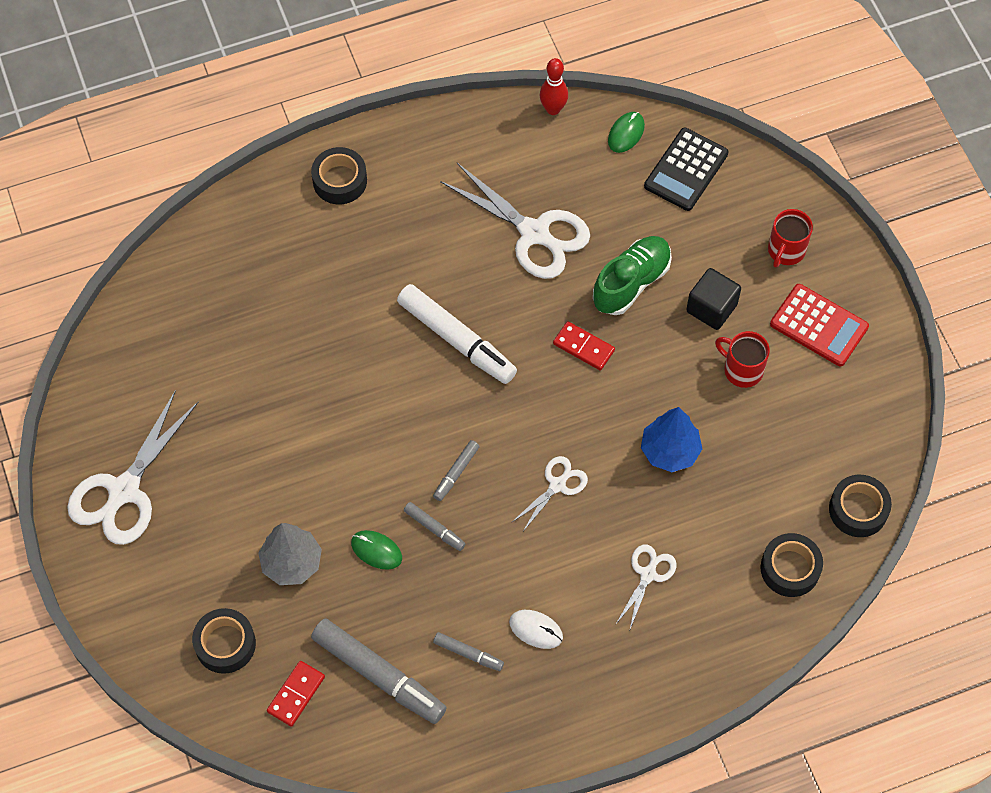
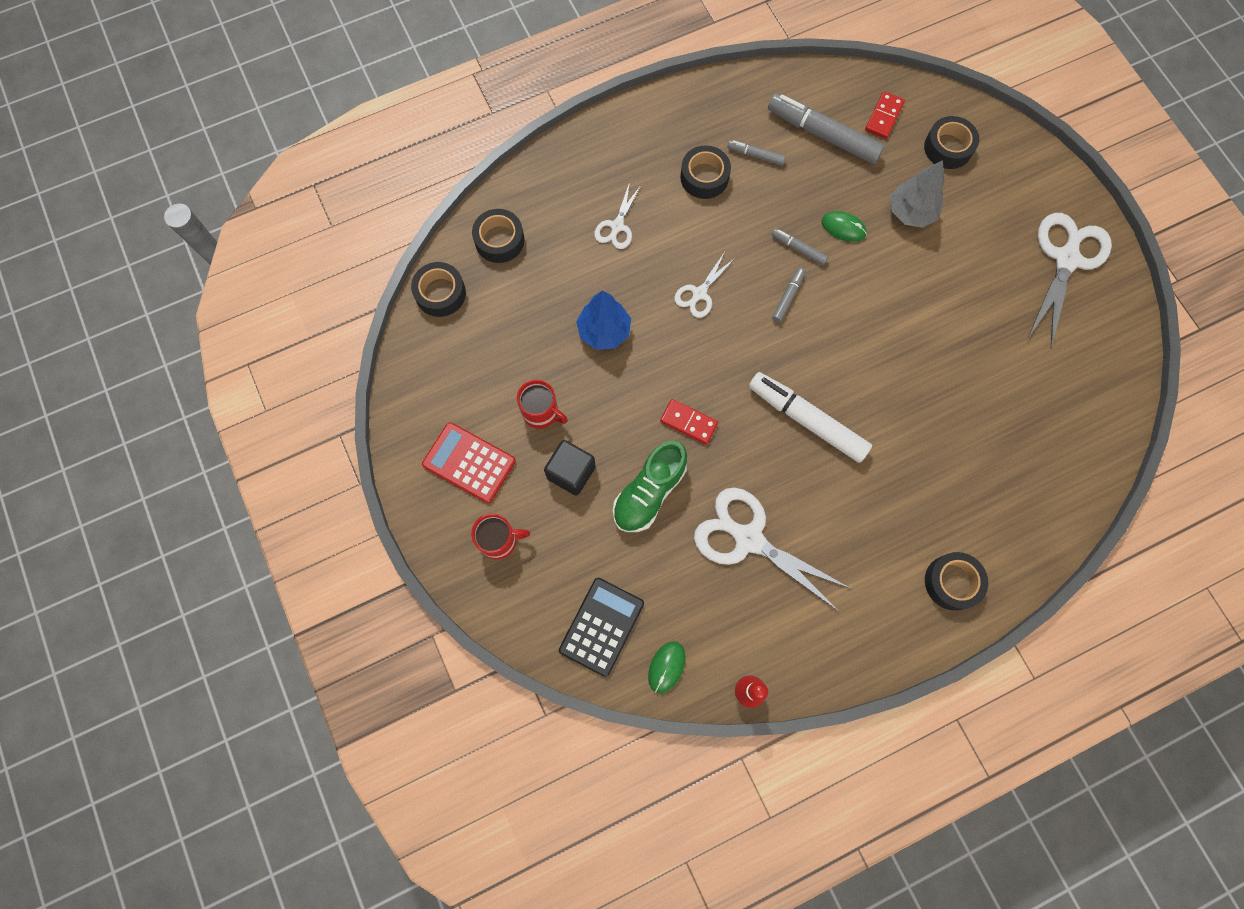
camera: 175 degrees right, 10 degrees up
white mouse [509,610,563,649] -> black tape [680,145,731,199]
red mug [768,209,813,268] -> red mug turned 60 degrees clockwise [471,513,530,560]

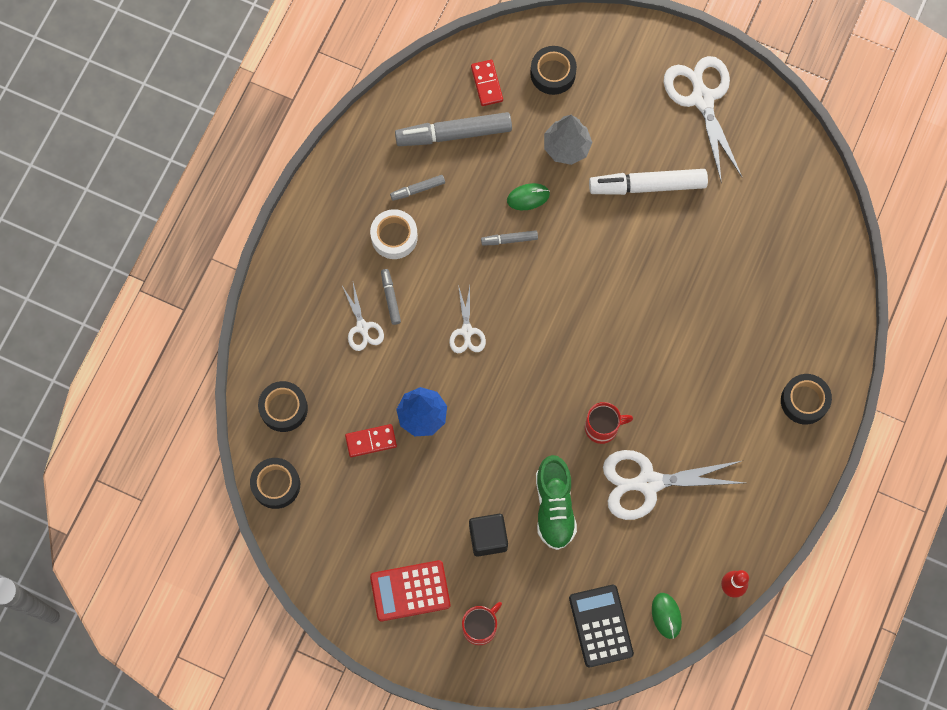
camera: 40 degrees left, 0 degrees up
red mug [517,379,568,429] -> red mug moved to [585,402,633,444]
red domino [660,399,718,444] -> red domino moved to [345,424,397,457]
black tape [680,145,731,199] -> white tape [370,209,418,259]
white marker [749,372,872,463] -> white marker moved to [589,169,708,195]
grey marker [772,268,805,323] -> grey marker moved to [381,269,401,325]

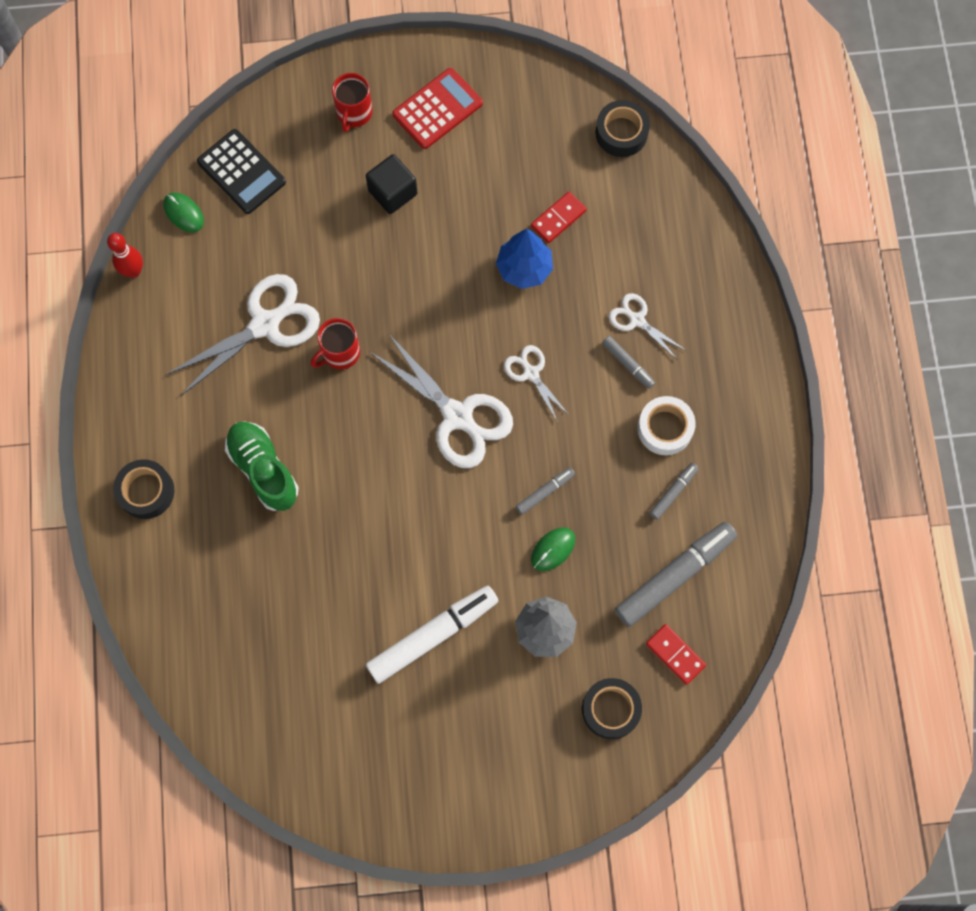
camera: 150 degrees right, 0 degrees up
black tape [258,381,308,432] -> none
green shoe [536,455,577,550] -> green shoe moved to [225,421,299,511]
white scissors [663,56,743,183] -> white scissors moved to [370,333,513,468]

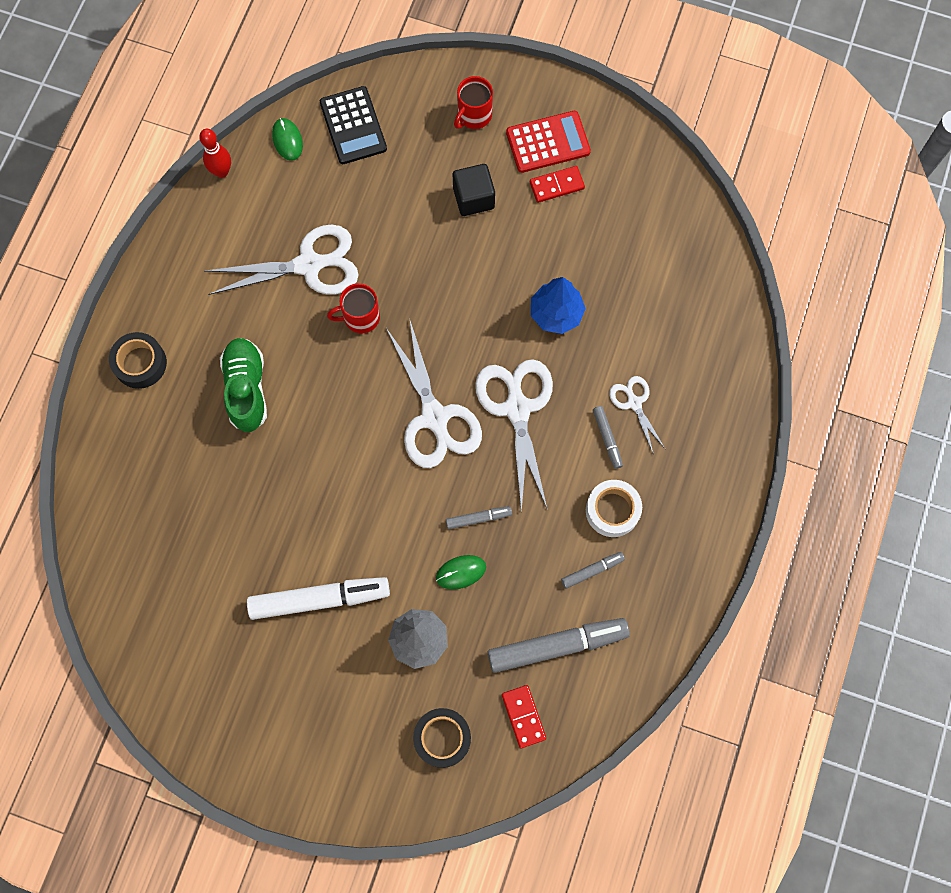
camera: 25 degrees right, 0 degrees up
white scissors [504,345,570,422] -> white scissors [475,359,553,513], size x1.91
red domino [531,192,587,243] -> red domino moved to [530,166,585,203]
black tape [595,100,650,157] -> none

